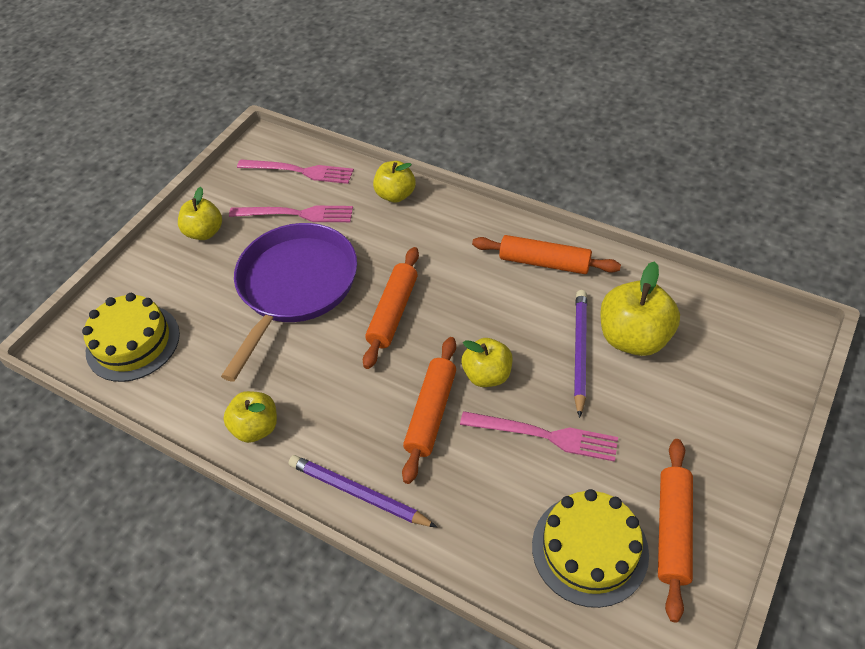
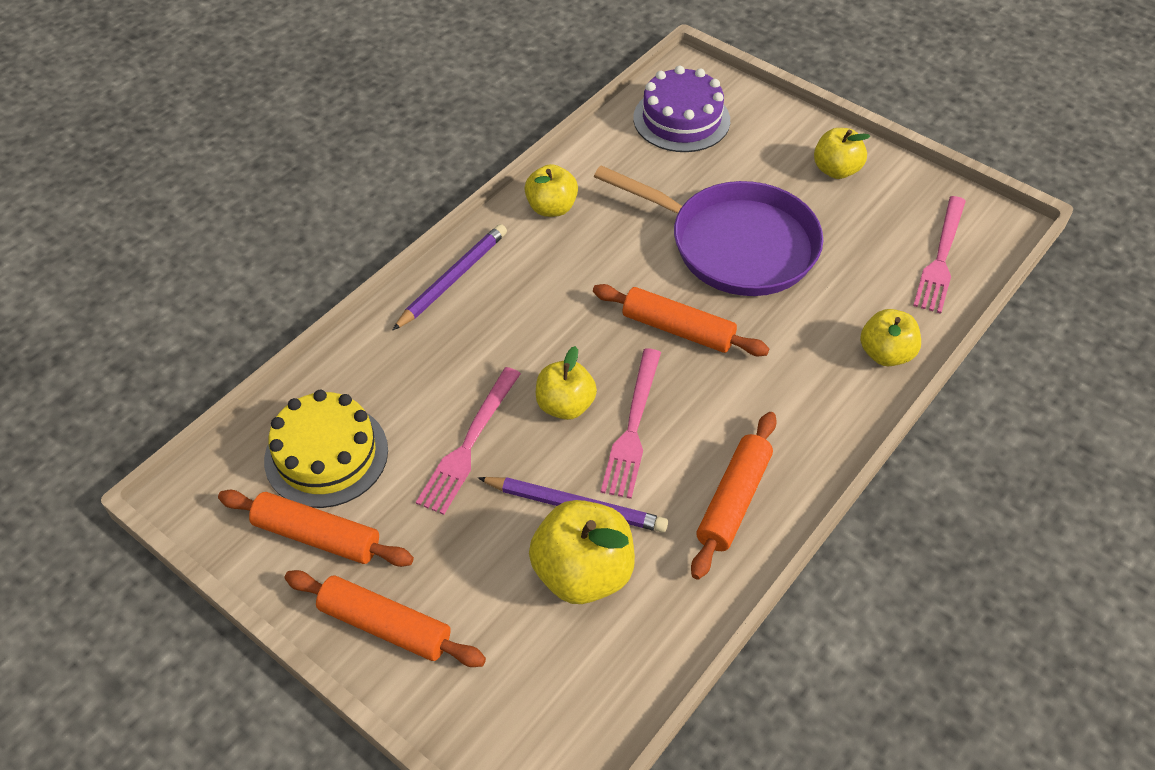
camera: 95 degrees right, 0 degrees up
yellow cake [82,293,180,382] -> purple cake [633,65,730,152]
pink fork [229,206,353,222] -> pink fork moved to [601,348,661,499]
orange rolling pin [402,337,456,484] -> orange rolling pin moved to [284,570,486,667]

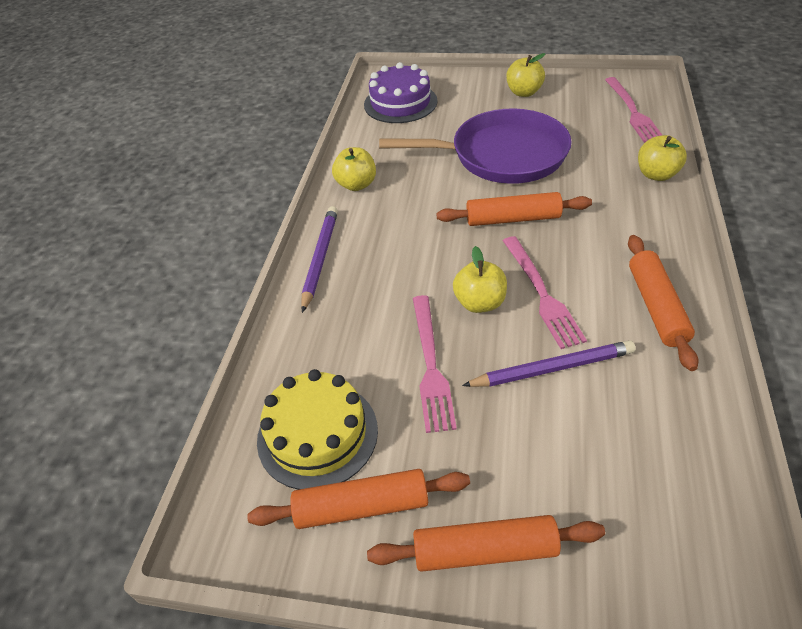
camera: 25 degrees left, 5 degrees down
yellow apple [529,500,635,604] -> none

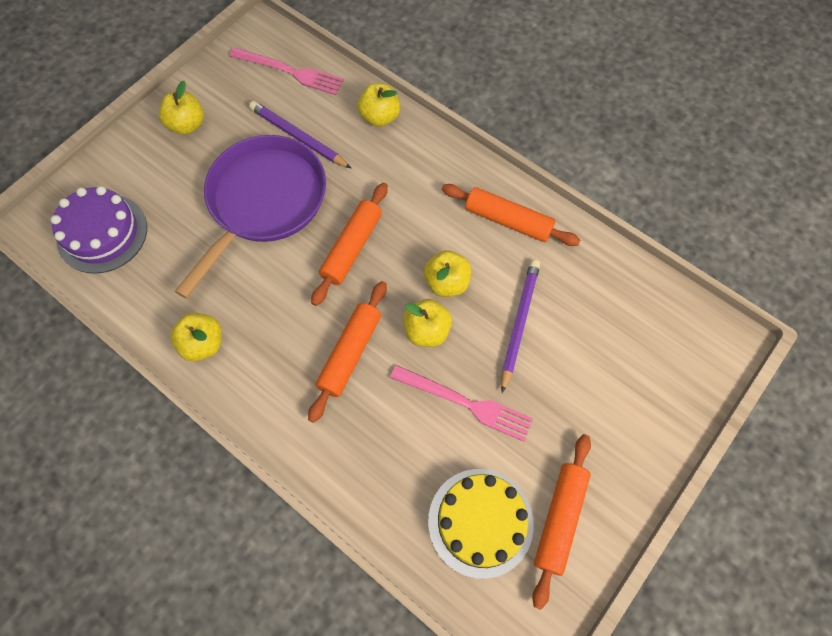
camera: 65 degrees left, 20 degrees up
purple pencil [301,206,338,313] -> purple pencil moved to [249,101,352,169]
orange rolling pin [367,515,605,572] -> orange rolling pin moved to [308,281,387,423]
pink fork [503,236,587,349] -> yellow apple [424,250,471,297]

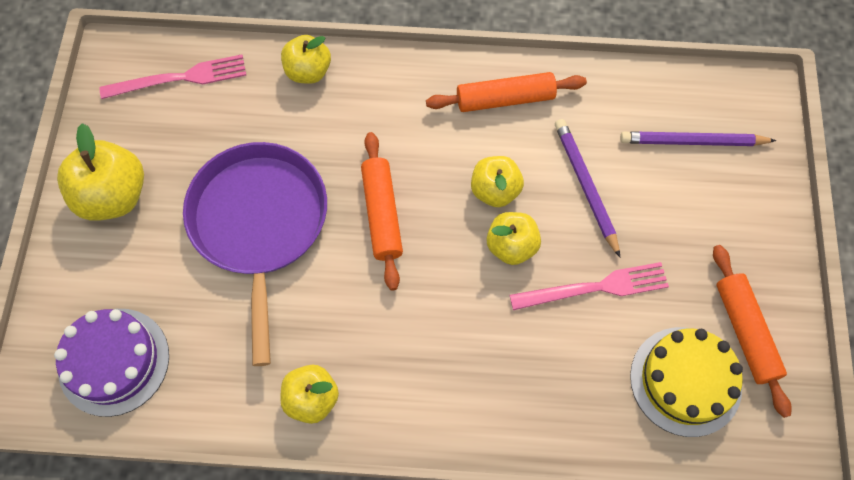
camera: 35 degrees left, 0 degrees up
yellow apple [159,81,204,135] -> yellow apple [57,123,144,221], size x1.54
purple pencil [249,101,352,169] -> purple pencil moved to [620,131,777,146]
orange rolling pin [308,281,387,423] -> none

